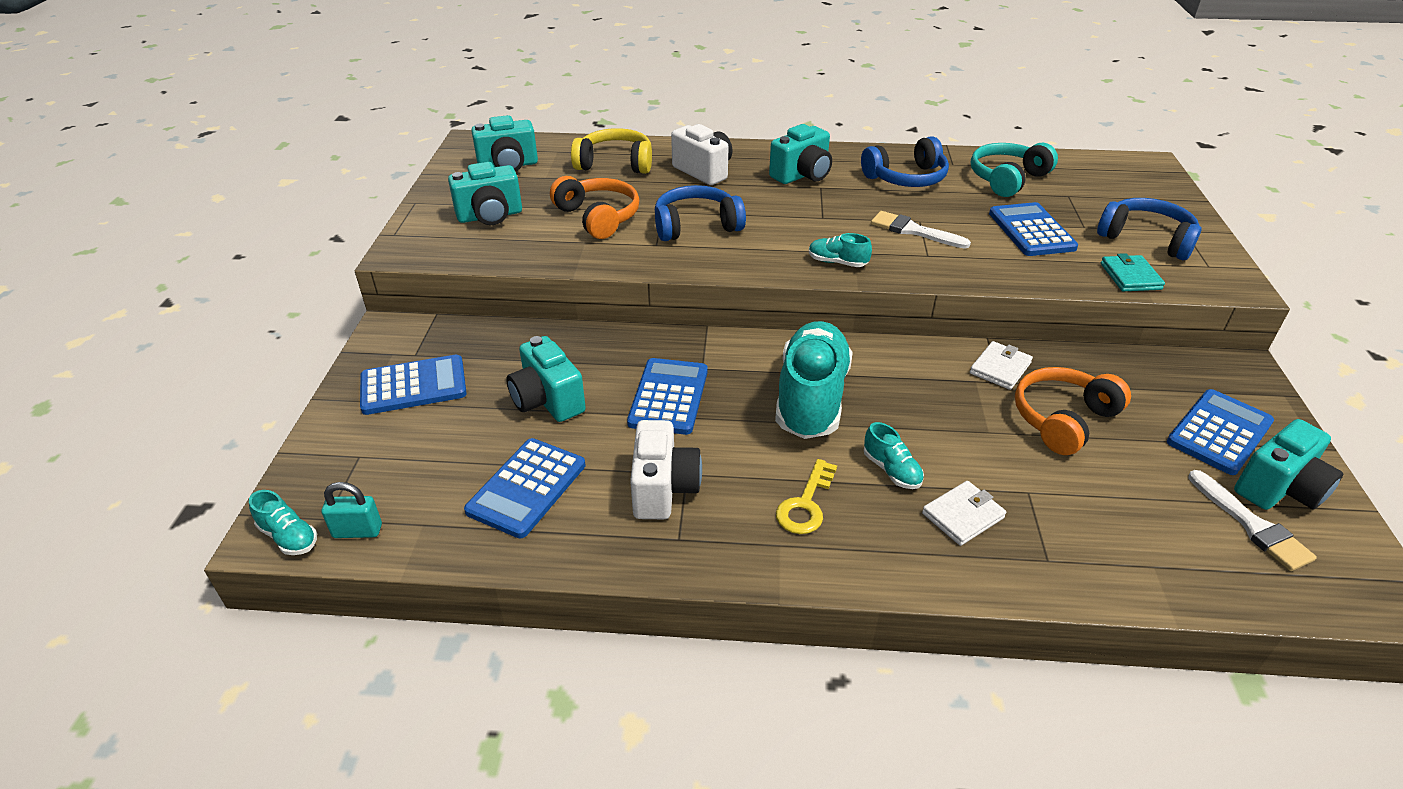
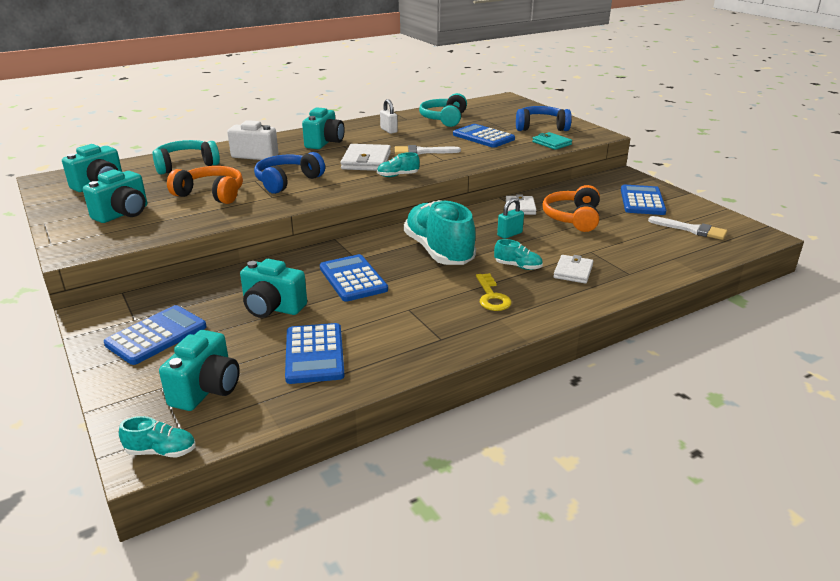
camera: 35 degrees left, 10 degrees down
turquoise padlock [322,482,382,538] -> turquoise padlock moved to [497,198,524,239]
yellow headphones [571,128,652,174] -> turquoise headphones [153,140,220,175]
white camera [630,420,702,519] -> none
blue headphones [861,136,949,187] -> white padlock [380,99,398,134]
turquoise camera [1234,419,1344,510] -> turquoise camera moved to [159,330,240,411]
none -> white wallet [341,144,391,171]

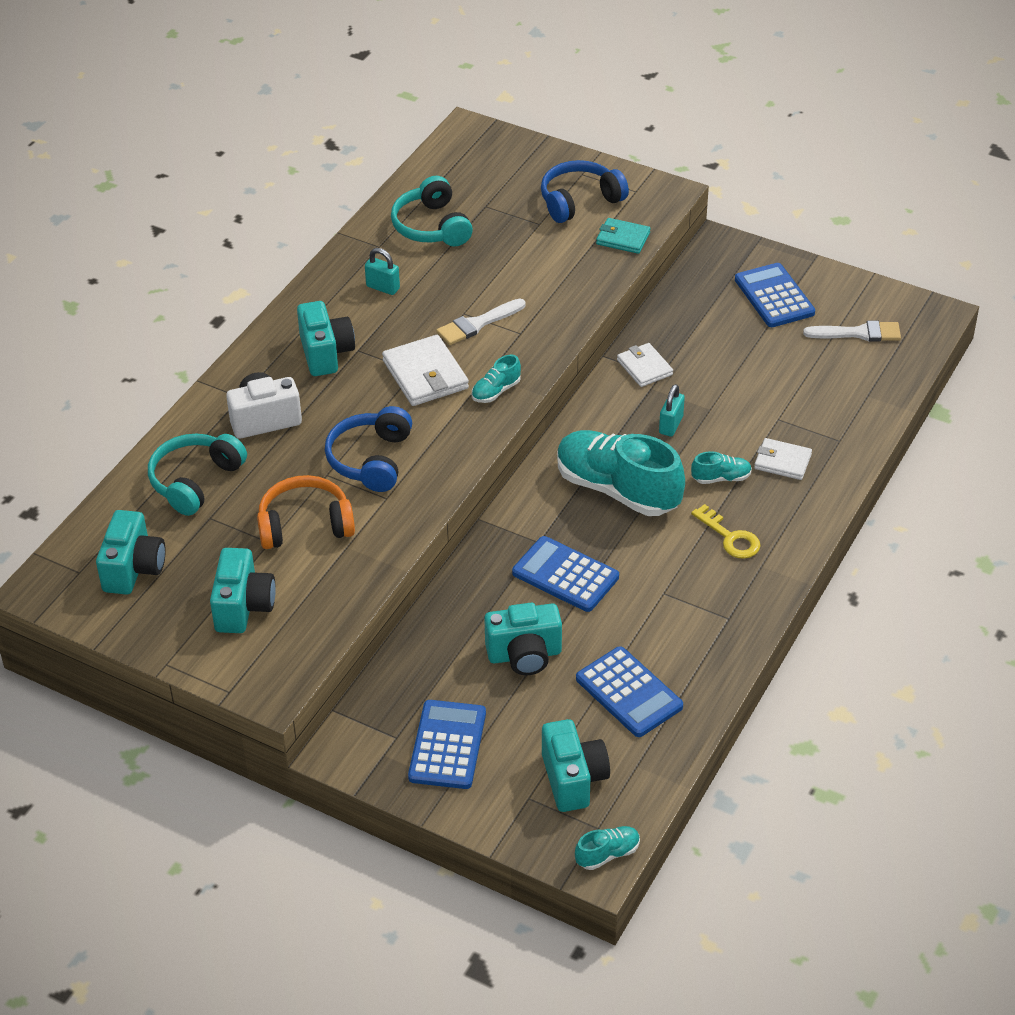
camera: 30 degrees left, 15 degrees up
white padlock [380,99,398,134] -> turquoise padlock [365,248,400,295]
blue calculator [453,124,515,148] -> none
orange headphones [543,185,600,232] -> none
white wallet [553,255,594,284] -> white wallet turned 60 degrees counterclockwise [754,438,812,480]

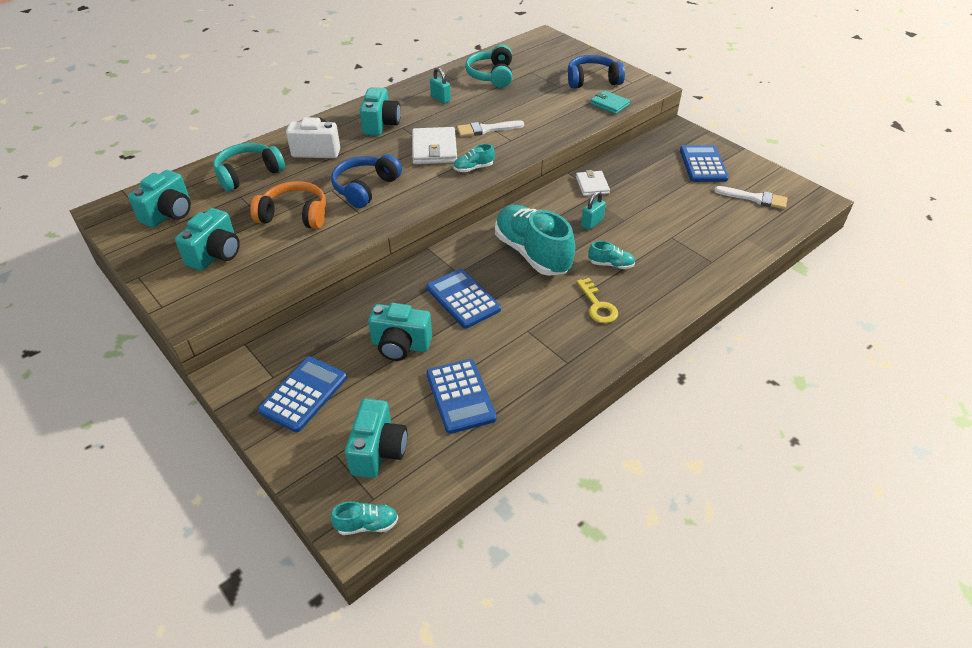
camera: 20 degrees right, 0 degrees up
white wallet [754,438,812,480] -> none

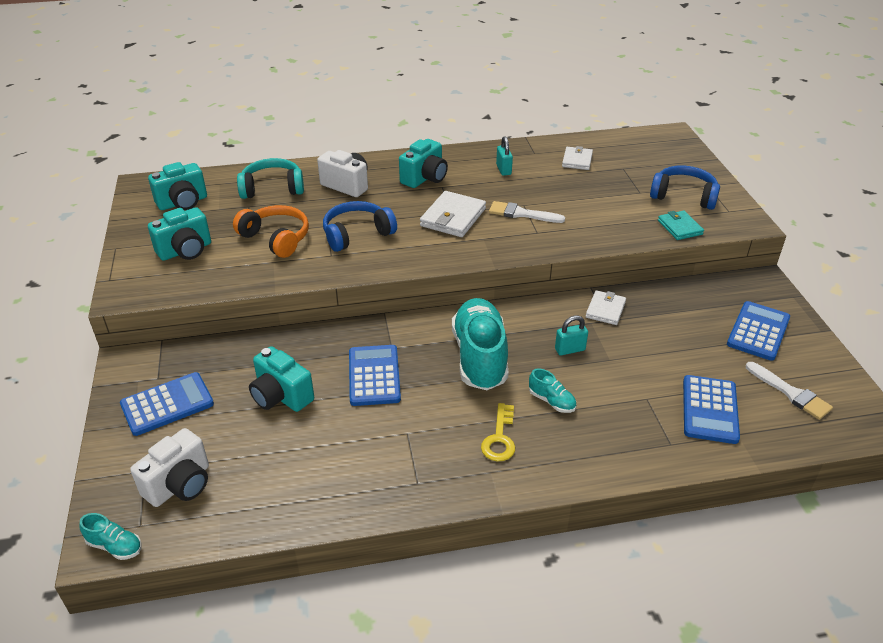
camera: 30 degrees right, 5 degrees down
turquoise camera [345,399,407,478] -> white camera [130,428,209,507]
blue calculator [426,359,497,434] -> blue calculator moved to [683,375,740,444]
turquoise shoe [453,144,495,172] -> none
turquoise headphones [465,45,512,88] -> white wallet [562,146,593,170]

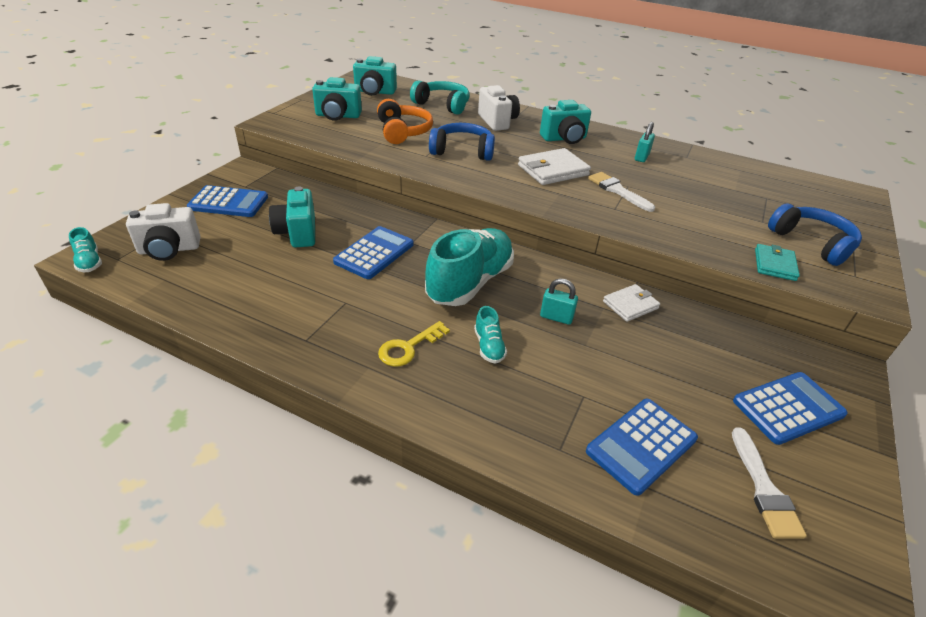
camera: 35 degrees right, 0 degrees up
white wallet [562,146,593,170] -> none

